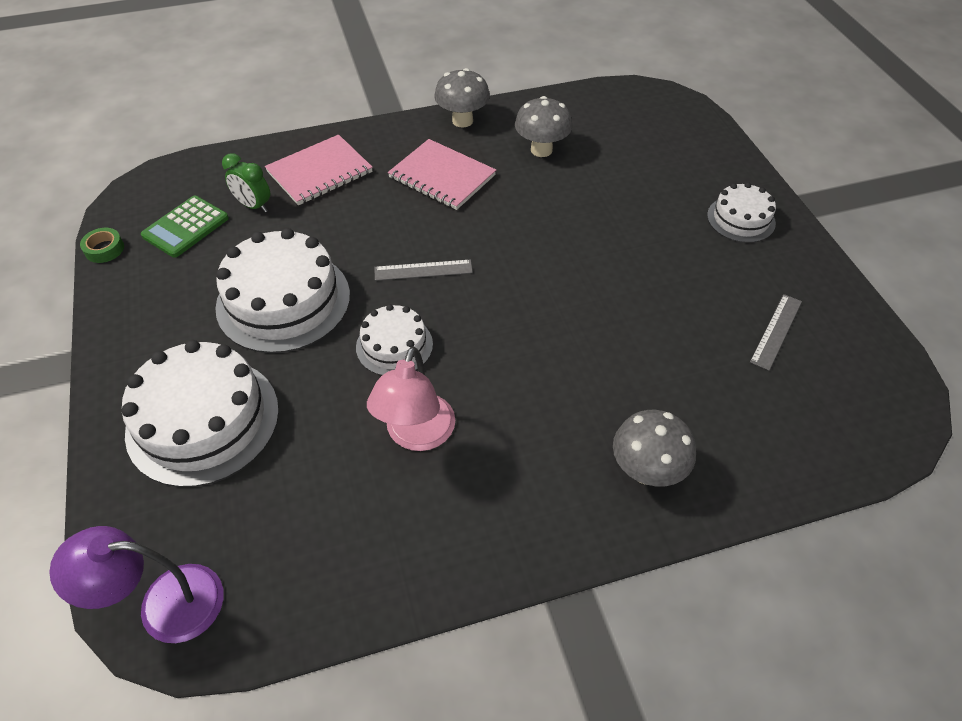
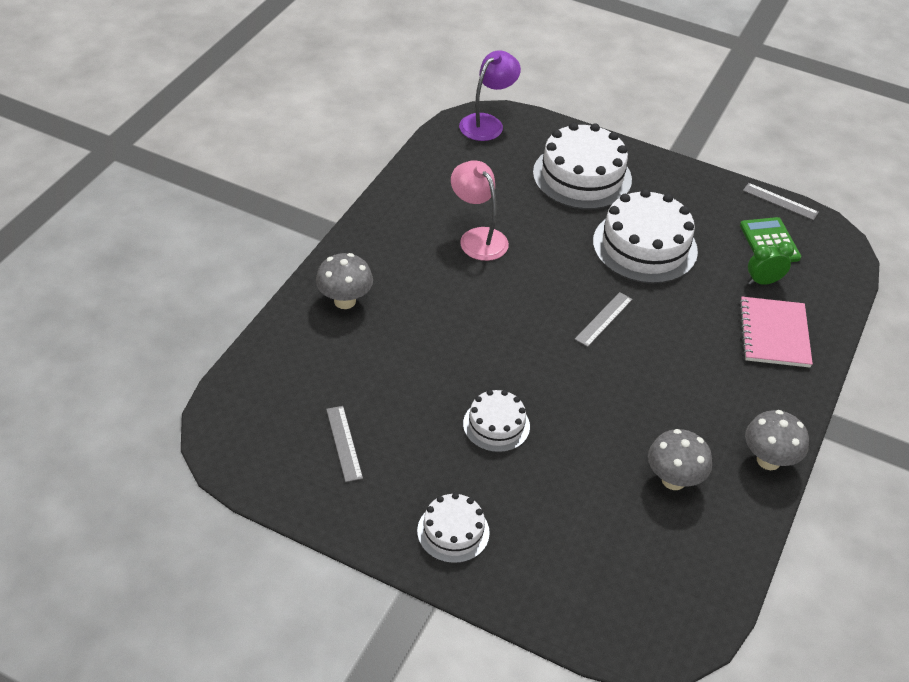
camera: 130 degrees right, 5 degrees down
green tape [80,228,124,263] -> grey ruler [743,183,819,220]
white cake [356,304,433,376] -> white cake moved to [463,390,530,452]
pink notebook [388,139,496,210] -> none

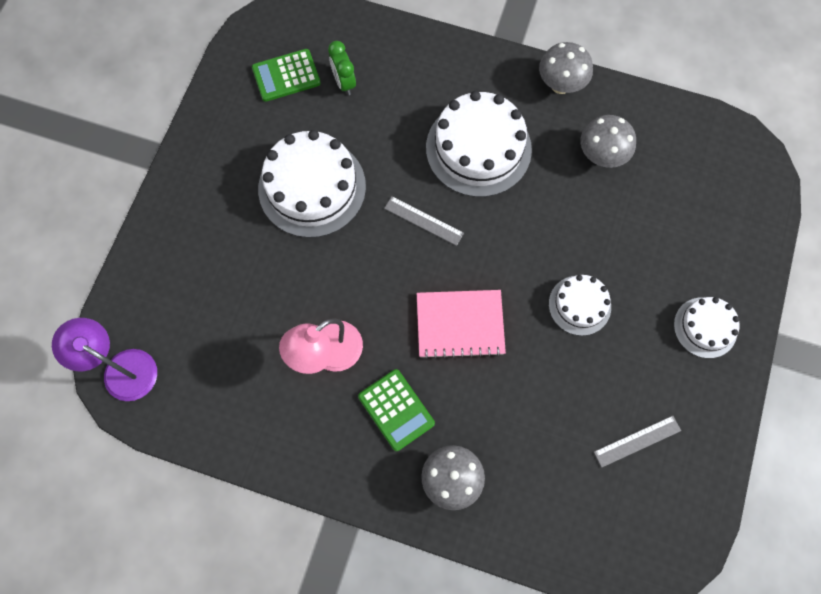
camera: 95 degrees left, 25 degrees up
white cake [533,123,632,209] -> white cake moved to [426,91,532,197]
pink notebook [739,297,813,367] -> pink notebook moved to [417,290,506,359]
grey ruler [743,183,819,220] -> none
none -> green calculator [358,369,435,451]

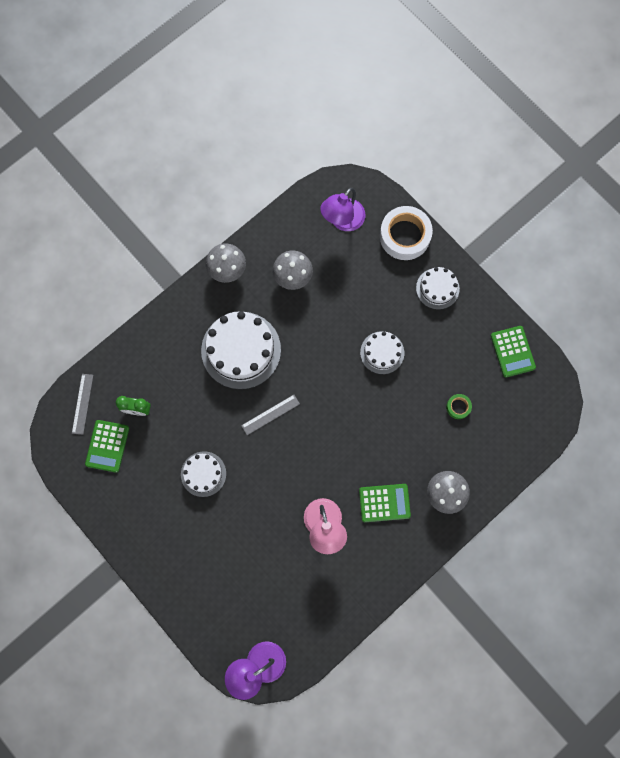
camera: 60 degrees left, 5 degrees up
white cake [258,130,366,238] -> white cake [181,451,226,497], size x0.55
pink notebook [417,290,506,359] -> none
grey ruler [594,416,681,468] -> grey ruler moved to [72,374,93,435]
none -> purple lamp [320,188,365,231]
none -> white tape [380,206,433,260]
none -> green tape [446,394,472,419]
none -> green calculator [491,326,536,378]

